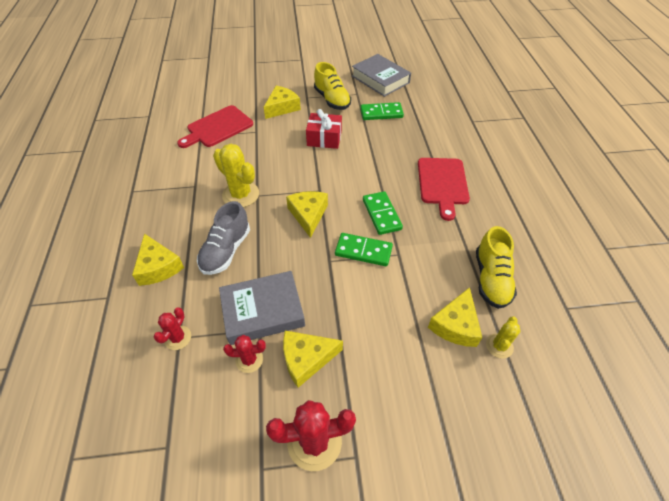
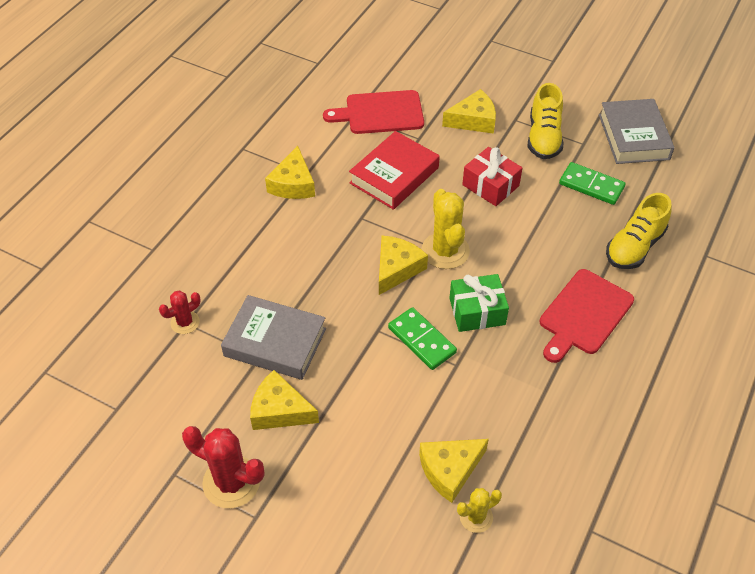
camera: 35 degrees right, 0 degrees up
yellow cheese [132,234,184,286] -> yellow cheese moved to [265,146,315,199]
grey shoe [197,201,250,275] -> none
yellow cactus [213,144,259,207] -> yellow cactus moved to [422,189,470,269]
red cactus [223,335,266,373] -> none
green domino [363,191,403,235] -> green gift [449,274,509,332]
yellow shoe [476,226,517,309] -> yellow shoe moved to [606,193,672,269]
none -> red book [349,131,440,210]

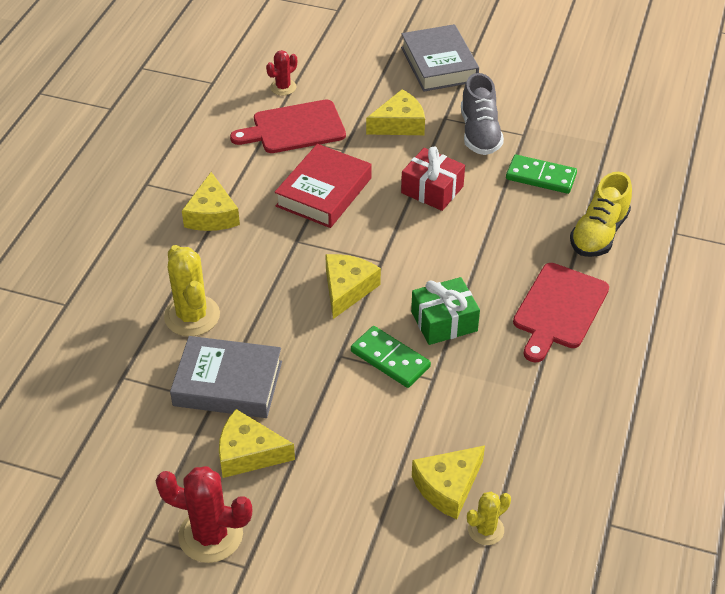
camera: 10 degrees left, 5 degrees down
red cactus [159,290,201,334] -> red cactus moved to [266,50,297,95]
yellow cactus [422,189,470,269] -> yellow cactus moved to [164,245,220,336]
yellow shoe [528,83,563,159] -> grey shoe [461,73,504,155]
grey book [599,99,675,164] -> grey book moved to [401,24,479,92]

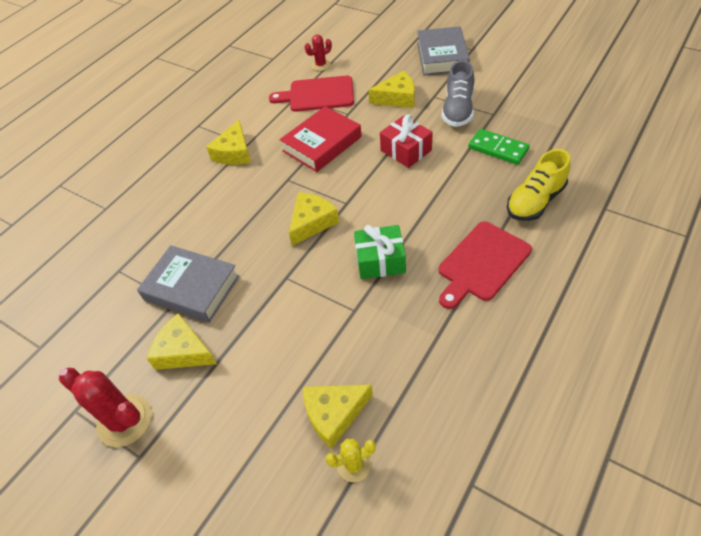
camera: 20 degrees right, 5 degrees up
yellow cactus [164,245,220,336] -> none
green domino [351,326,431,388] -> none

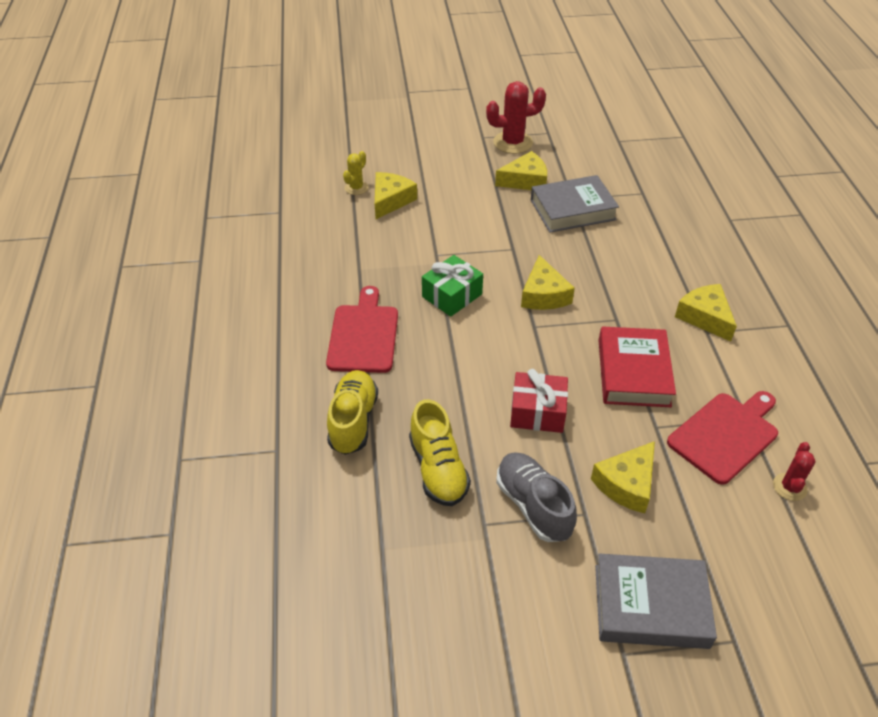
camera: 135 degrees right, 5 degrees down
grey book [417,26,470,75] -> grey book turned 45 degrees counterclockwise [595,554,717,649]
green domino [468,129,530,165] -> yellow shoe [409,399,471,506]

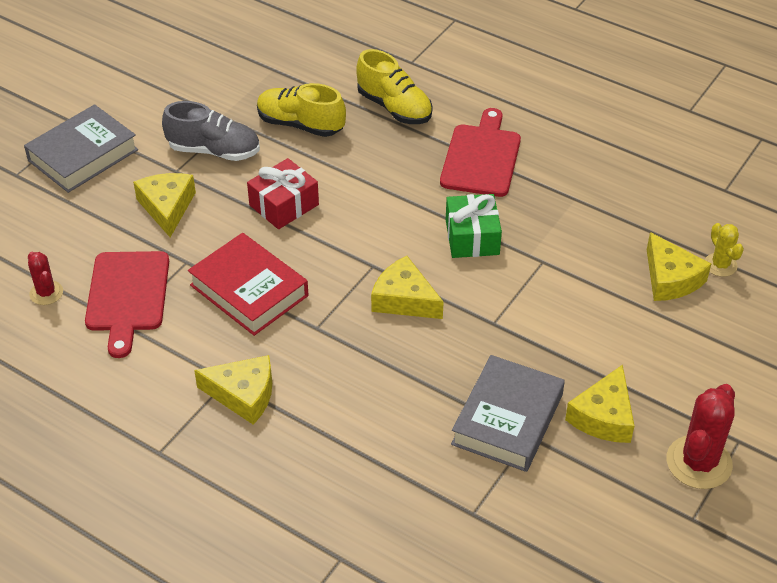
camera: 130 degrees right, 0 degrees up
red cutting board [326,286,398,373] -> red cutting board turned 120 degrees counterclockwise [440,108,521,197]

